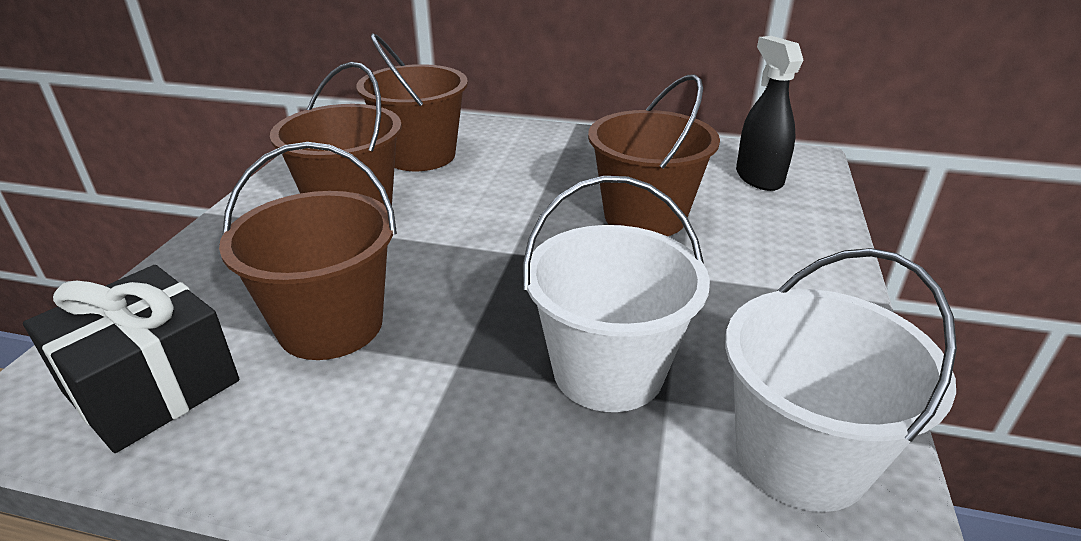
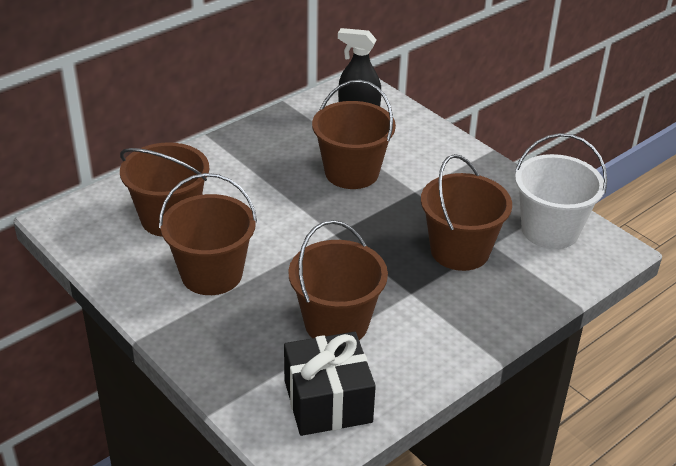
camera: 55 degrees left, 5 degrees up
white bucket [523,176,710,412] -> brown bucket [421,154,512,271]

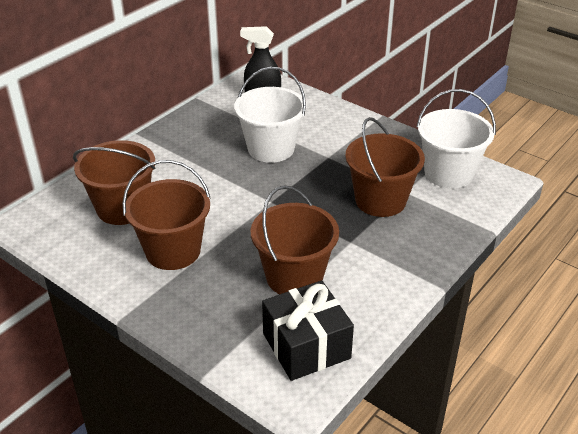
camera: 10 degrees left, 0 degrees up
brown bucket [312,80,396,189] -> white bucket [234,67,307,163]

